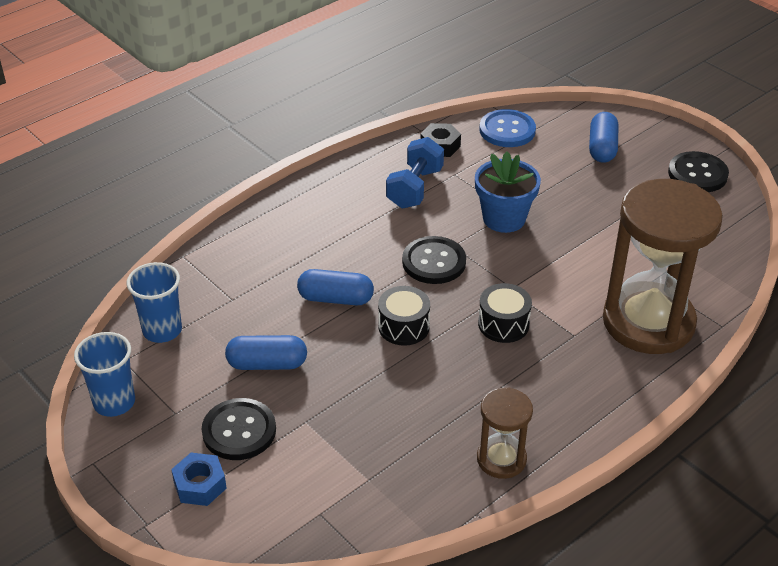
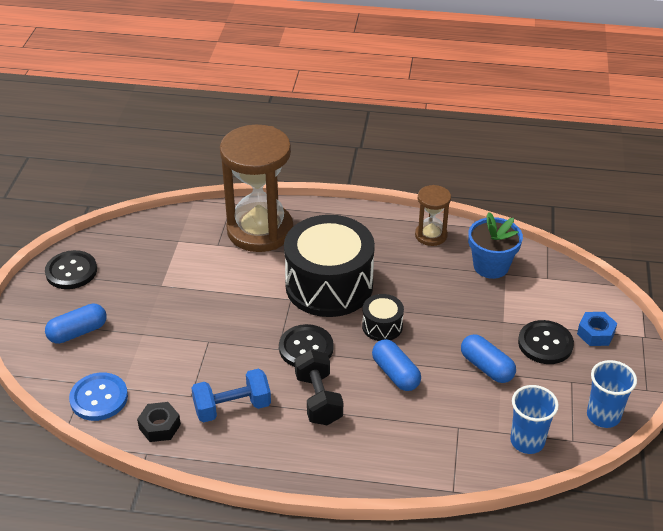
camera: 130 degrees left, 0 degrees up
blue flower pot [475,151,541,233] -> blue flower pot moved to [468,212,523,279]
black drum [478,283,532,343] -> black drum [284,215,375,317], size x2.24
none -> black dumbbell [295,349,343,425]

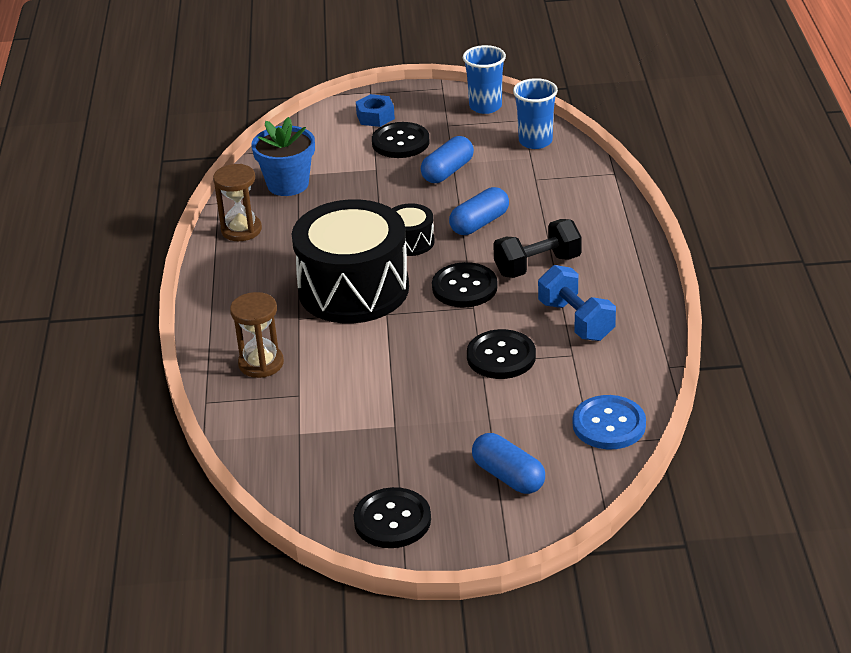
camera: 100 degrees left, 5 degrees down
black nut [137,402,181,442] -> none
brown hourglass [220,125,293,252] -> brown hourglass [230,292,284,378], size x0.49
none -> black button [467,329,536,379]

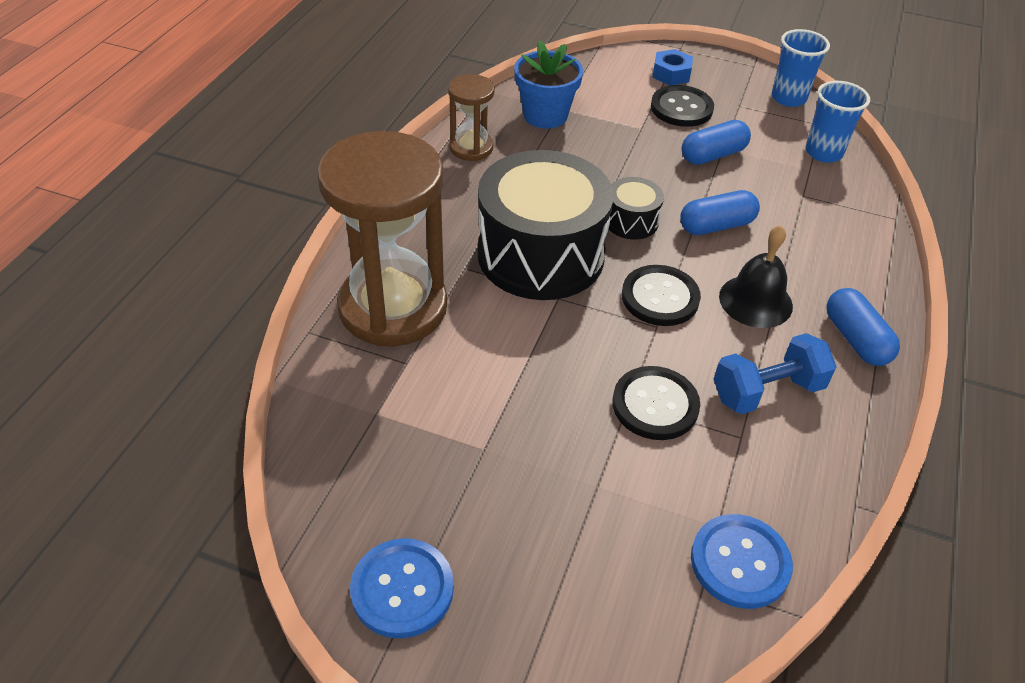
camera: 20 degrees right, 10 degrees up
brown hourglass [230,292,284,378] -> brown hourglass [317,131,447,346], size x2.06
black button [353,487,431,548] -> blue button [350,538,454,639]
blue capsule [472,433,545,494] -> blue capsule moved to [826,288,900,366]
black dumbbell [493,219,582,278] -> black bell [719,225,793,328]
blue dumbbell [538,265,616,341] -> blue dumbbell turned 75 degrees clockwise [714,333,837,414]

